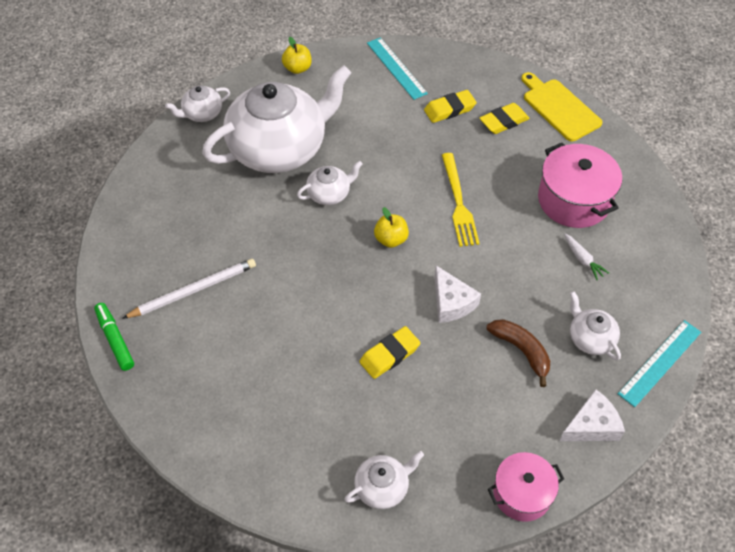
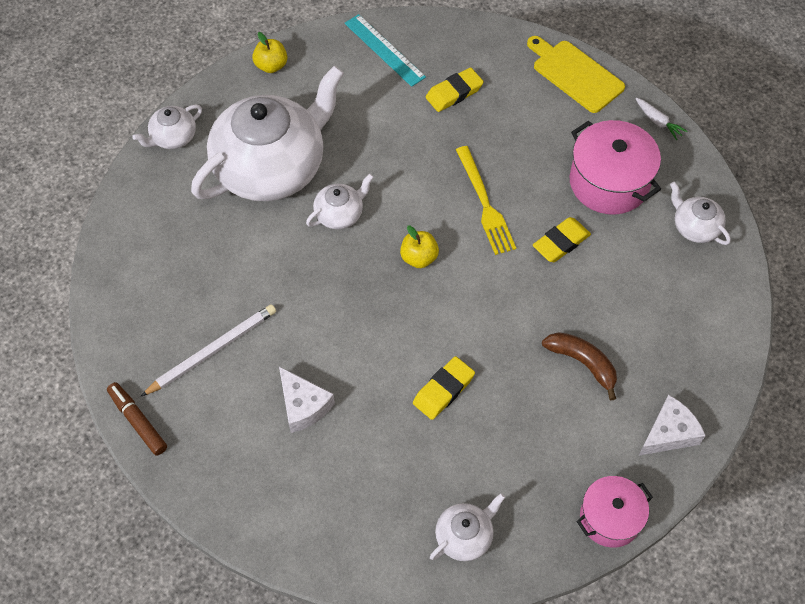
camera: 10 degrees left, 5 degrees up
green marker [94,303,134,371] -> brown marker [107,382,167,456]
white cheese [435,266,481,323] -> white cheese moved to [279,367,335,433]
yellow eraser [480,103,530,134] -> yellow eraser moved to [533,217,591,262]
white carrot [564,234,609,280] -> white carrot moved to [636,98,687,140]
white teapot [570,291,621,361] -> white teapot moved to [670,182,731,245]
turquoise ruler [618,320,701,407] -> none

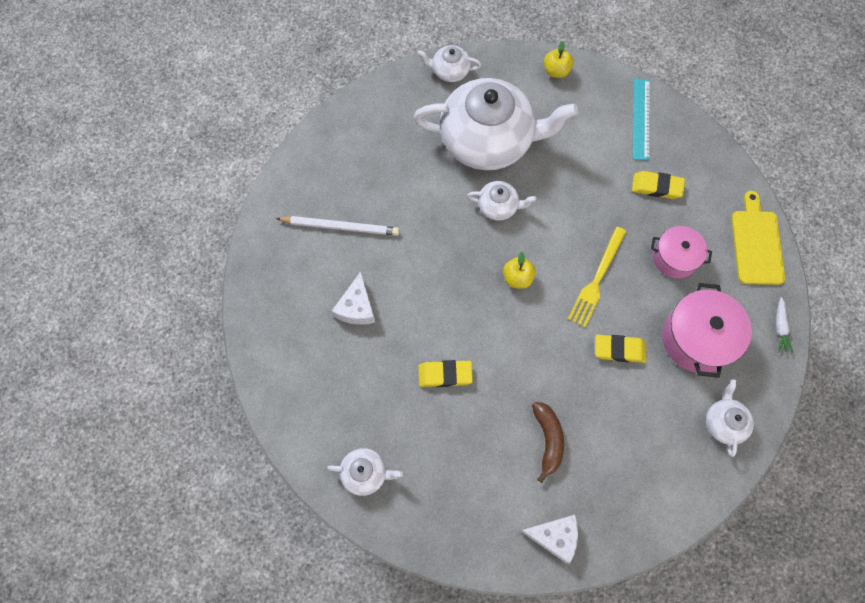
camera: 45 degrees right, 10 degrees up
brown marker [107,382,167,456] -> none
pink pot [577,476,653,548] -> pink pot moved to [651,226,712,278]

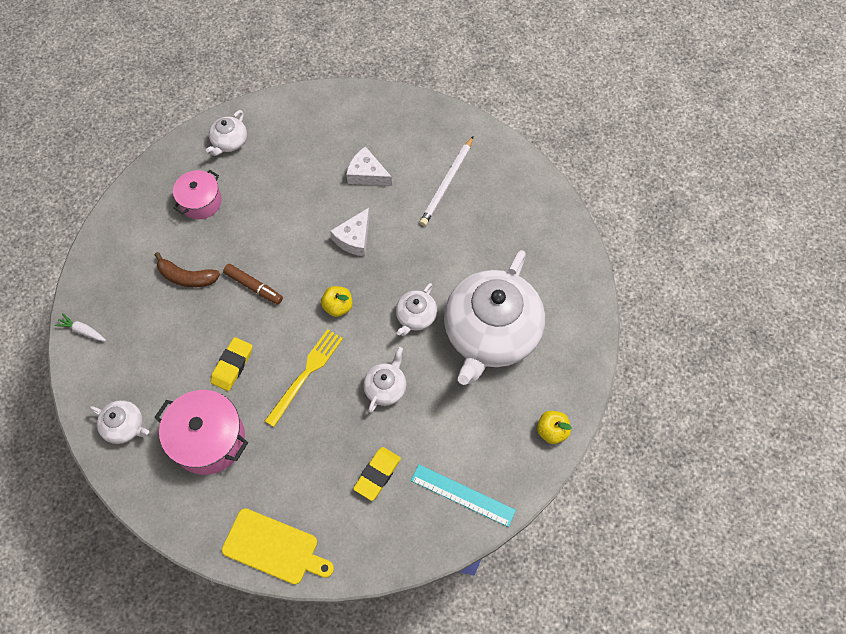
camera: 110 degrees right, 5 degrees down
white teapot [418,45,481,82] -> white teapot moved to [363,347,406,413]
yellow eraser [418,360,473,387] -> none
white cheese [520,515,578,564] -> white cheese moved to [330,208,370,256]
yellow fork [568,227,627,328] -> yellow fork turned 75 degrees clockwise [265,329,343,427]
pink pot [651,226,712,278] -> pink pot moved to [173,170,222,219]
white carrot [776,297,794,353] -> white carrot moved to [54,313,106,341]
none -> brown marker [223,264,283,305]

